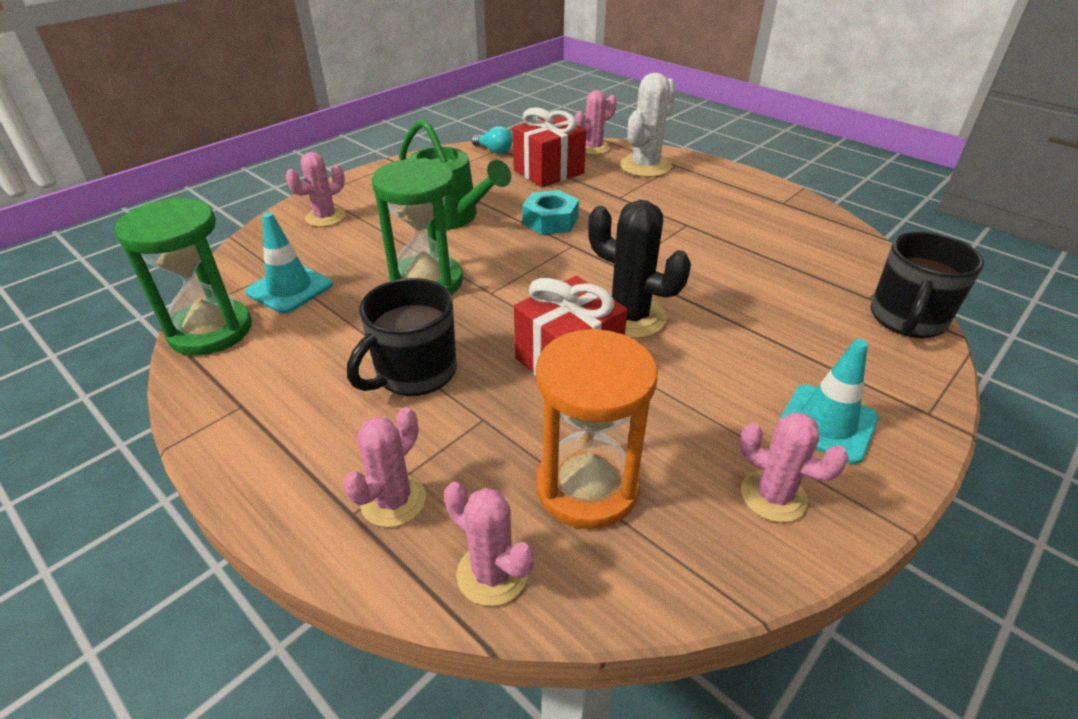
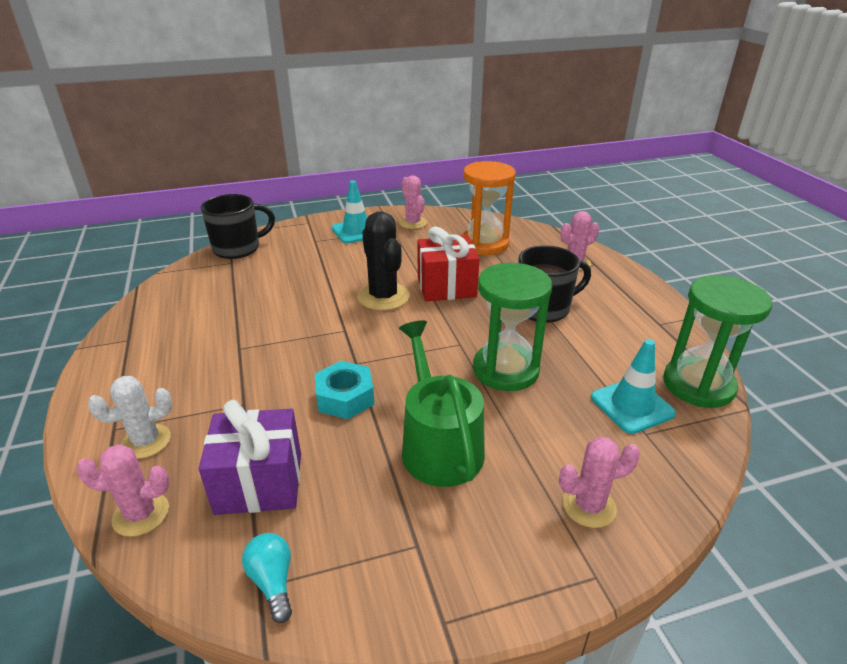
camera: 150 degrees left, 5 degrees down
pink cactus [444,482,534,606] -> none
red gift [513,107,586,187] -> purple gift [198,400,301,515]
white cactus [620,73,676,177] -> white cactus [88,376,172,459], size x0.66

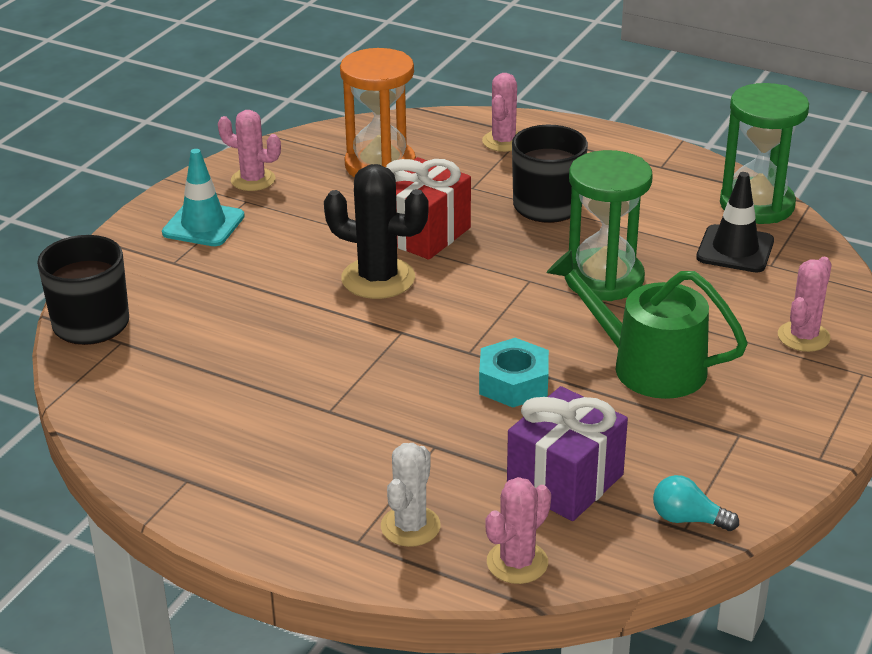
camera: 45 degrees left, 0 degrees up
turquoise traffic cone [591,339,676,434] -> black traffic cone [696,172,774,273]

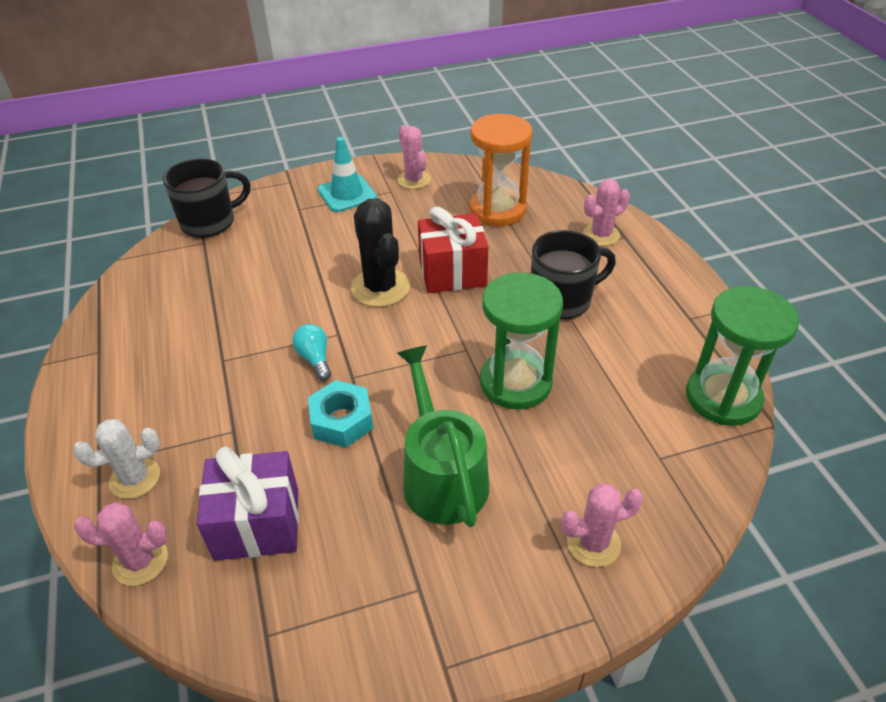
camera: 45 degrees right, 10 degrees up
turquoise light bulb [653,475,739,531] -> turquoise light bulb moved to [292,324,331,381]
black traffic cone [696,172,774,273] -> none

